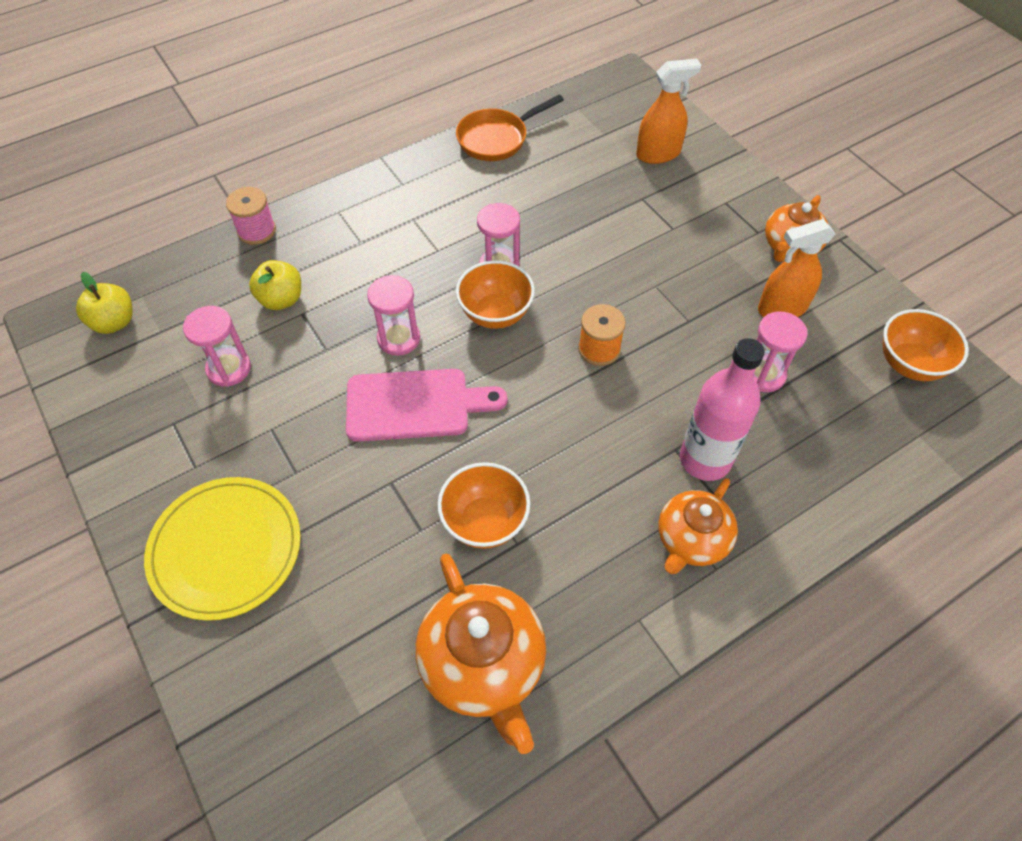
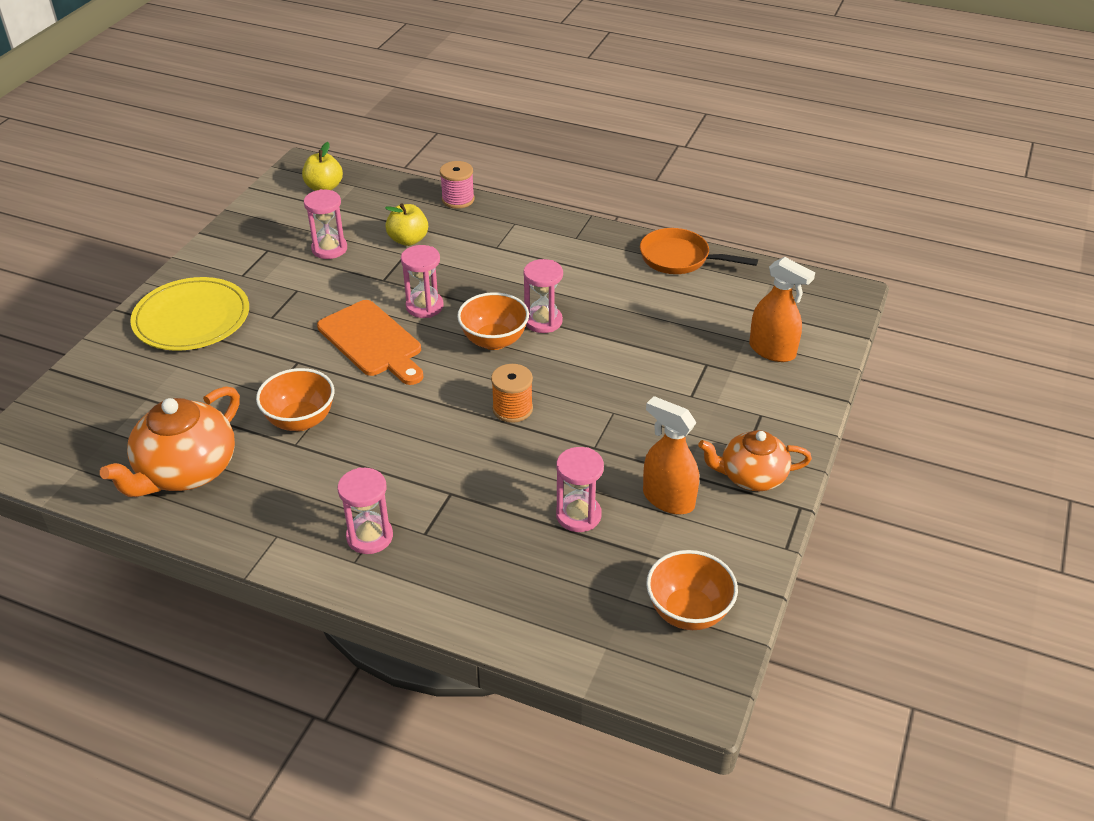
camera: 55 degrees right, 15 degrees down
pink cutting board [346,369,507,442] -> orange cutting board [317,300,423,385]
orange teapot [658,478,738,574] -> pink hourglass [337,467,393,554]
pink bottle [680,338,765,481] -> none

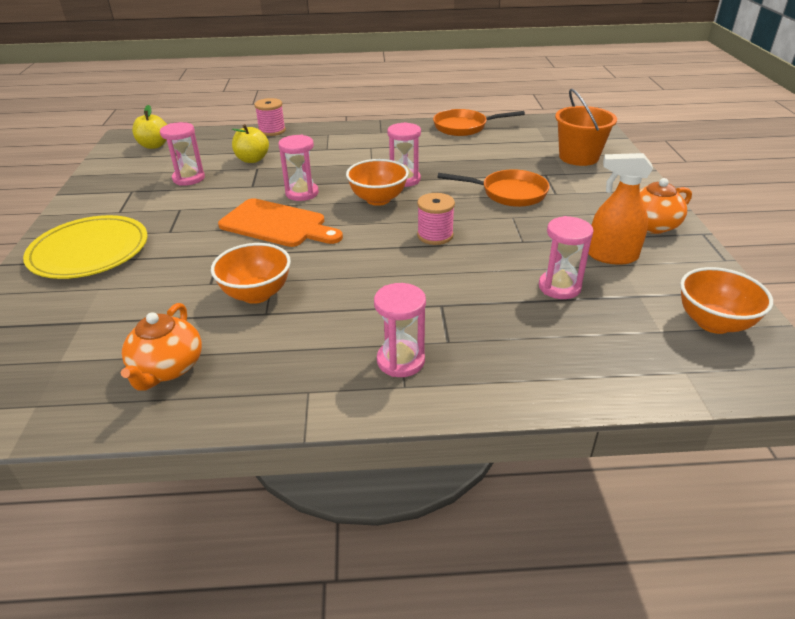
camera: 25 degrees left, 5 degrees down
orange teapot [100,386,240,497] -> orange teapot [121,303,202,391], size x0.66
orange spool [491,364,533,423] -> pink spool [417,193,455,245]
orange spray bottle [749,257,815,362] -> orange bucket [555,89,617,166]
none -> orange pan [437,169,550,207]

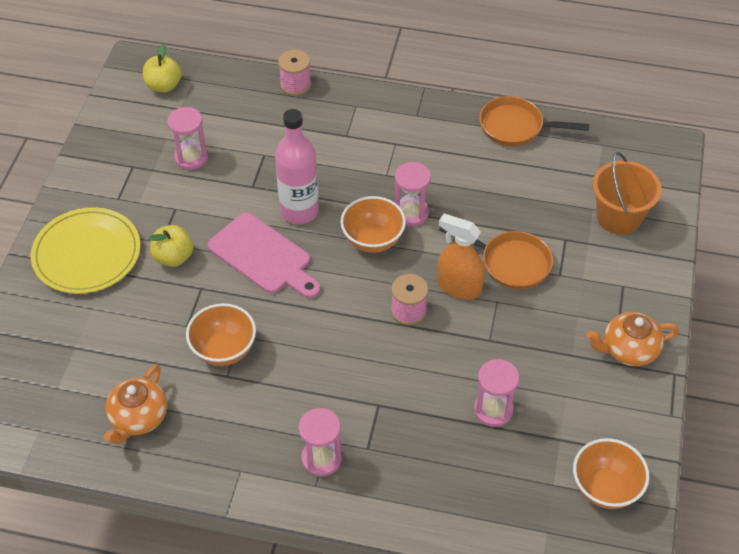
camera: 15 degrees right, 15 degrees up
orange cutting board [218,198,343,247] -> pink cutting board [208,212,321,299]
yellow apple [232,124,269,163] -> yellow apple moved to [149,225,194,267]
pink hourglass [278,135,319,201] -> pink bottle [275,109,319,224]
orange spray bottle [588,153,653,265] -> orange spray bottle moved to [437,214,484,300]

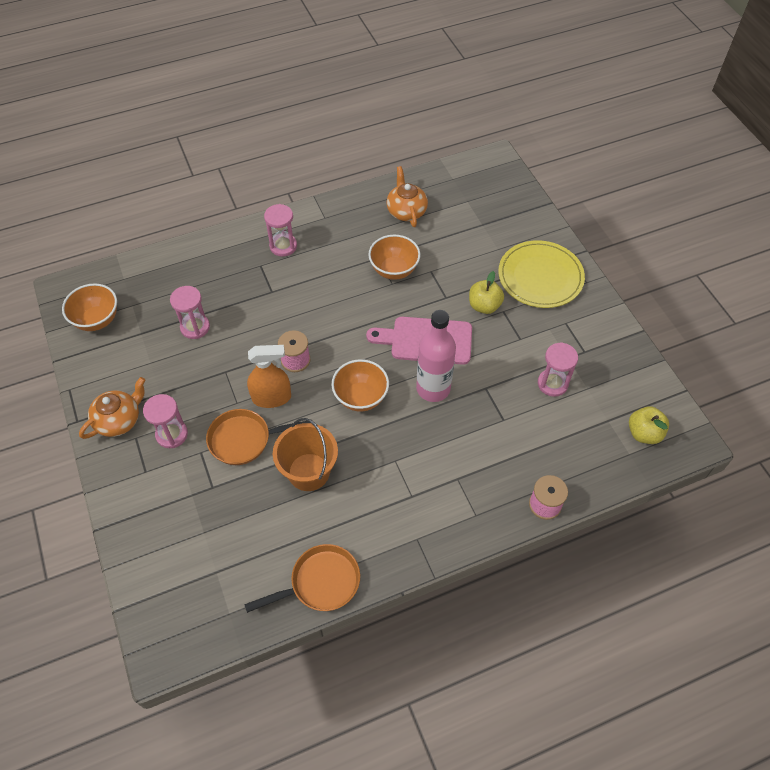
camera: 145 degrees right, 5 degrees up
pink hourglass [395,162,431,226] -> pink hourglass moved to [143,394,188,448]
orange bucket [592,152,662,235] -> orange bucket moved to [273,418,338,491]

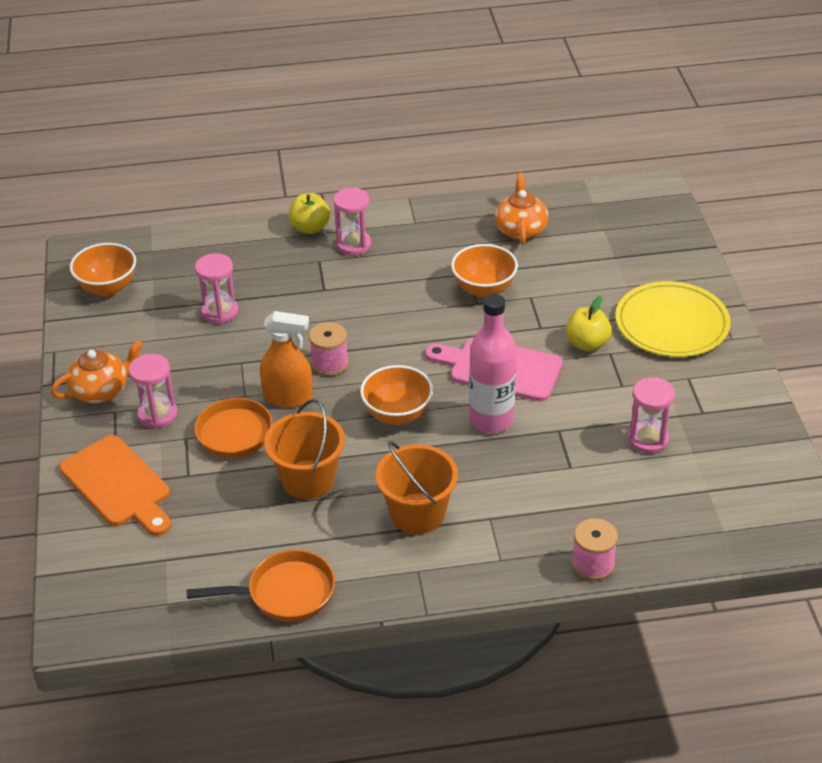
camera: 15 degrees right, 15 degrees down
yellow apple [629,406,669,444] -> yellow apple moved to [289,193,330,234]
none -> orange cutting board [59,435,171,536]
none -> orange bucket [376,441,458,534]

